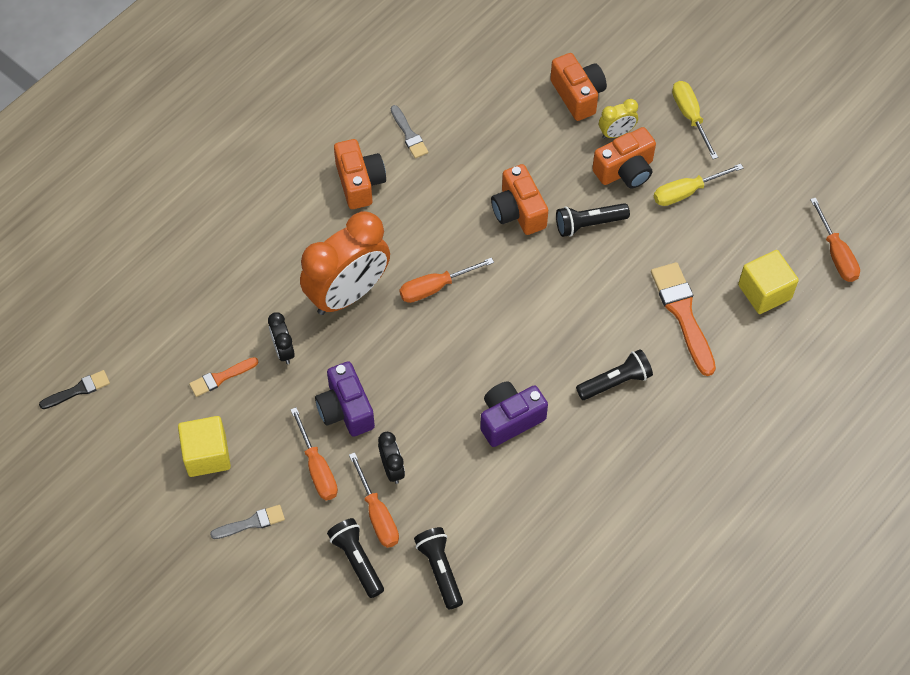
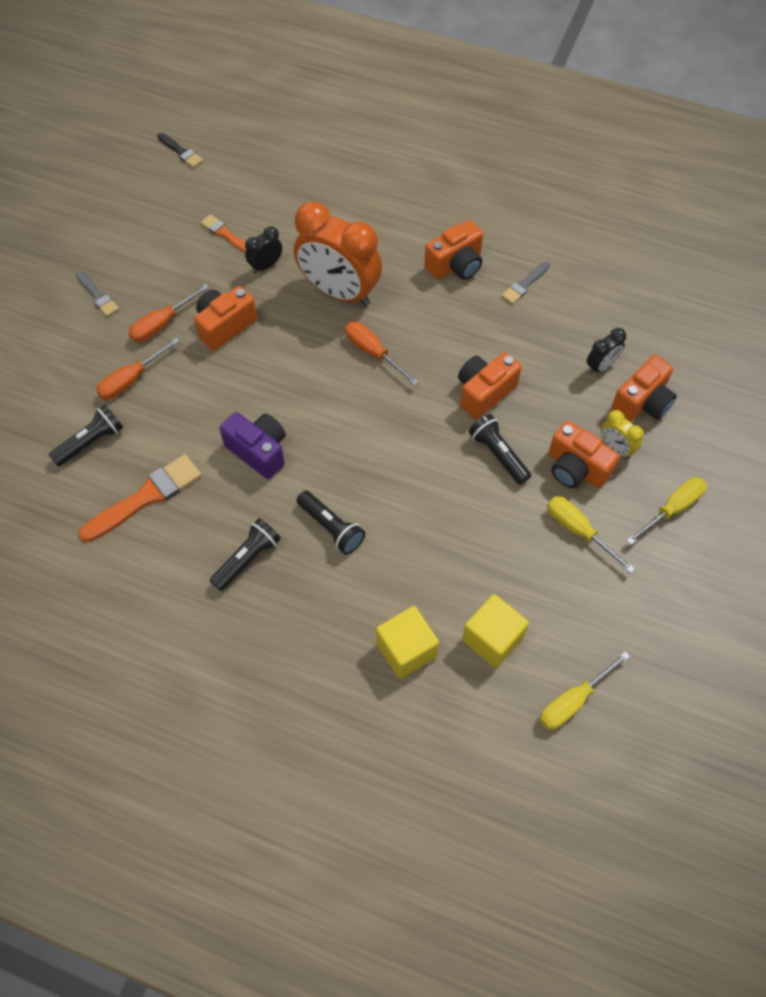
camera: 70 degrees right, 0 degrees up
yellow cube [178,416,231,477] -> yellow cube moved to [376,606,439,679]
purple camera [315,361,375,437] -> orange camera [194,286,257,351]
black flashlight [327,518,384,598] -> black flashlight moved to [210,518,281,591]
black clock [378,432,405,484] -> black clock moved to [587,328,626,375]
orange brush [651,262,716,376] -> orange brush moved to [78,455,202,542]
orange screwdriver [810,198,860,282] -> yellow screwdriver [540,651,630,730]

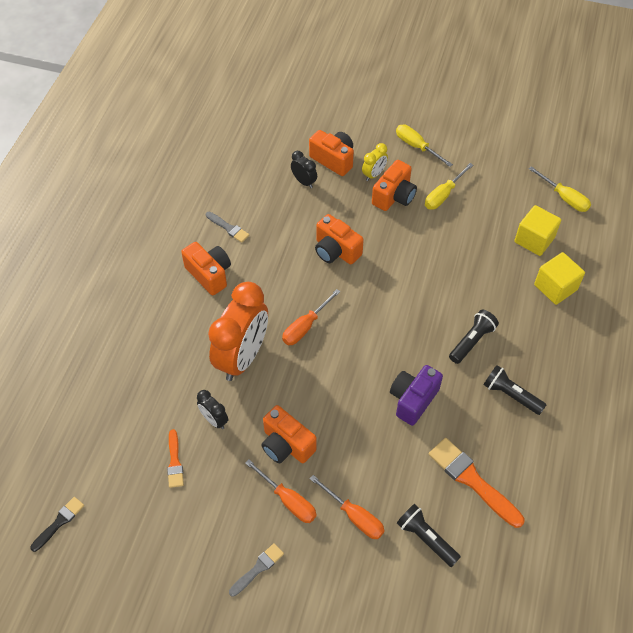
camera: 95 degrees left, 5 degrees down
orange brush [201,214,246,253] -> orange brush turned 45 degrees counterclockwise [167,429,184,488]
black flashlight [469,414,531,485] -> none

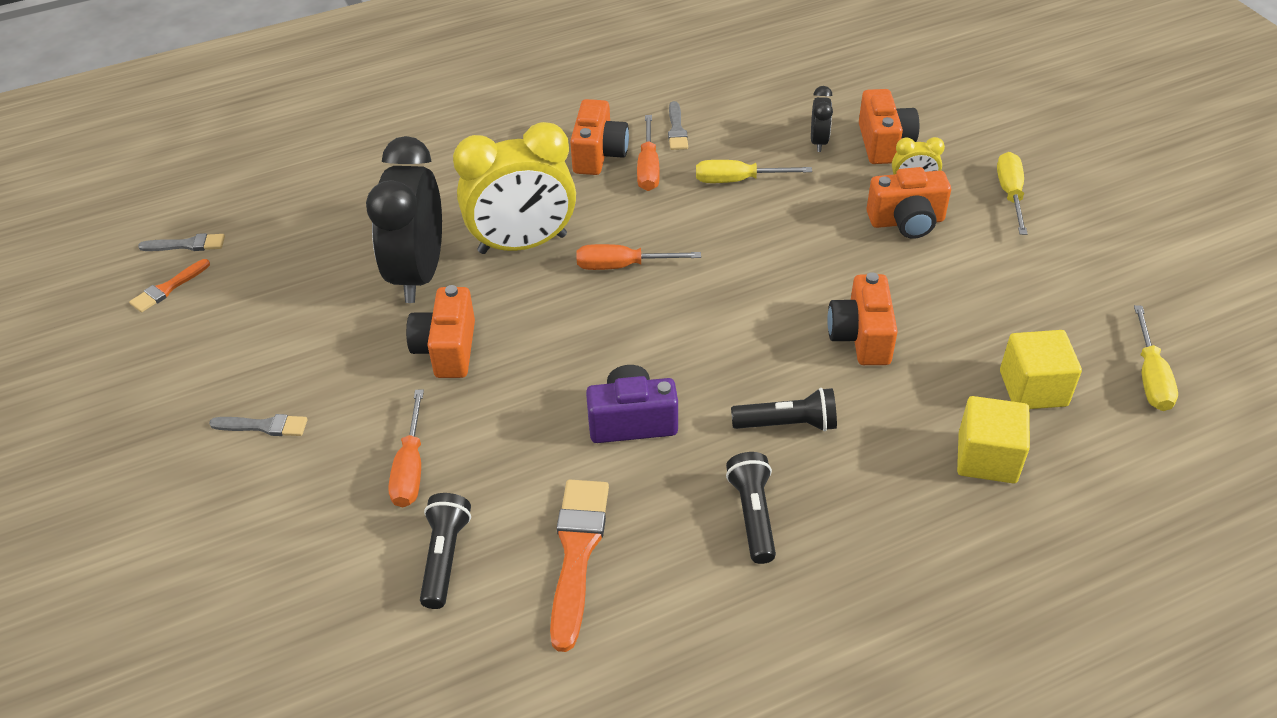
camera: 50 degrees right, 10 degrees down
black brush [30,497,84,552] -> grey brush [138,233,225,251]
orange brush [167,429,184,488] -> orange brush moved to [129,259,210,313]
black clock [197,390,228,429] -> black clock [366,136,442,303], size x2.26
orange clock [208,282,268,381] -> yellow clock [453,122,576,254]
orange screwdriver [245,459,317,523] -> orange screwdriver moved to [637,115,660,191]
orange camera [315,214,364,265] -> orange camera moved to [827,272,898,365]
yellow screwdriver [425,163,473,210] -> yellow screwdriver moved to [696,160,812,183]

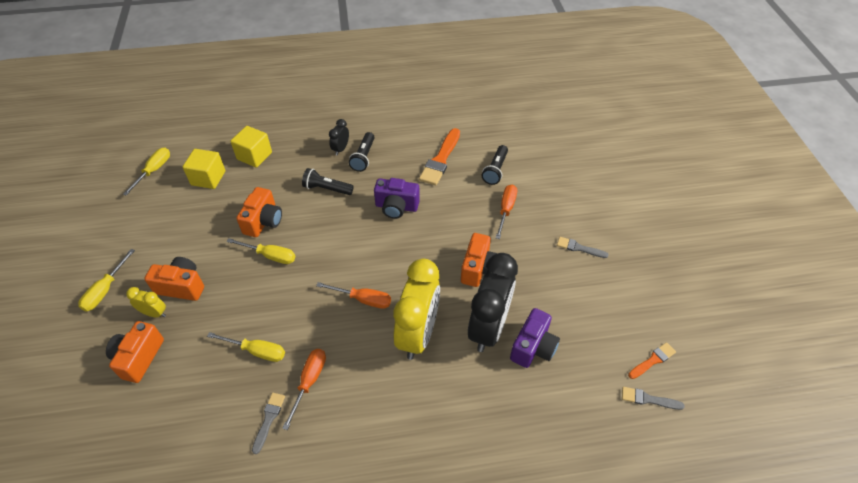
camera: 165 degrees left, 5 degrees up
yellow clock [453,122,576,254] -> yellow clock turned 105 degrees clockwise [393,259,440,360]
orange camera [570,99,629,175] -> none
black clock [811,86,833,152] -> black clock moved to [329,119,349,156]
none -> yellow screwdriver [226,238,295,264]
none -> purple camera [510,308,560,368]

